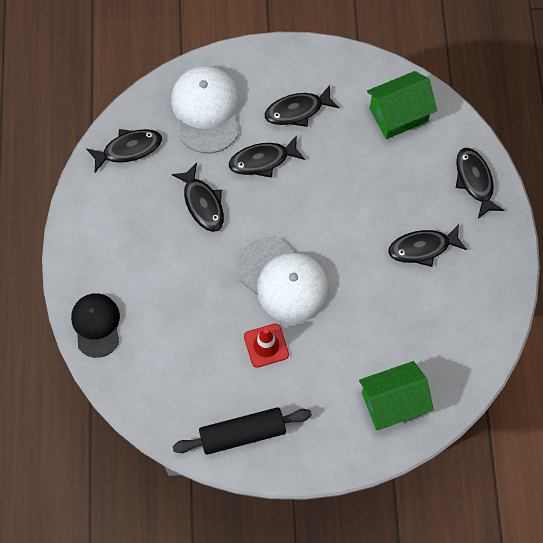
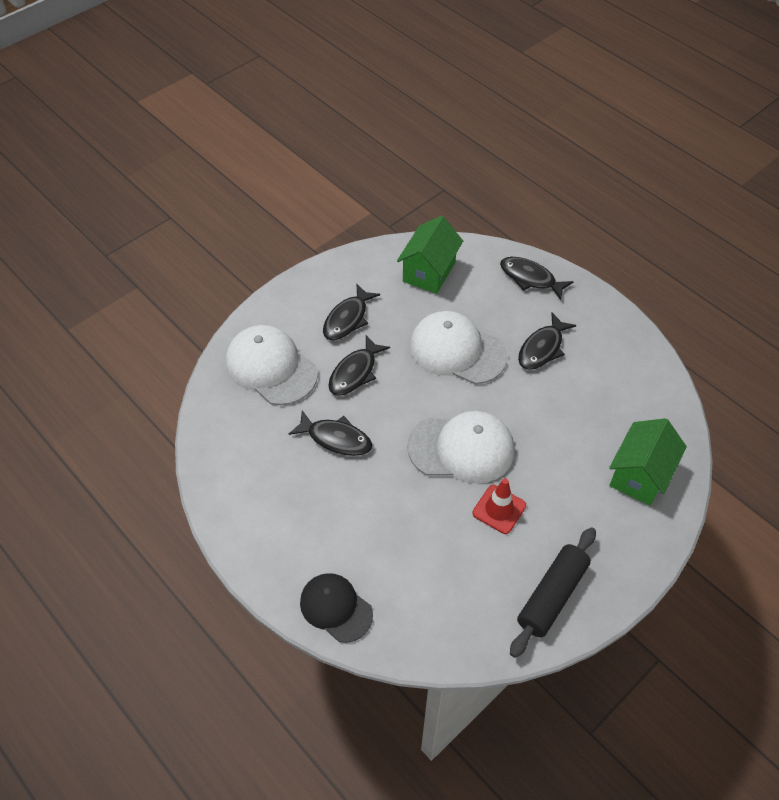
camera: 40 degrees left, 15 degrees down
black fish [86,129,162,172] -> none
none -> white cap [410,311,507,384]

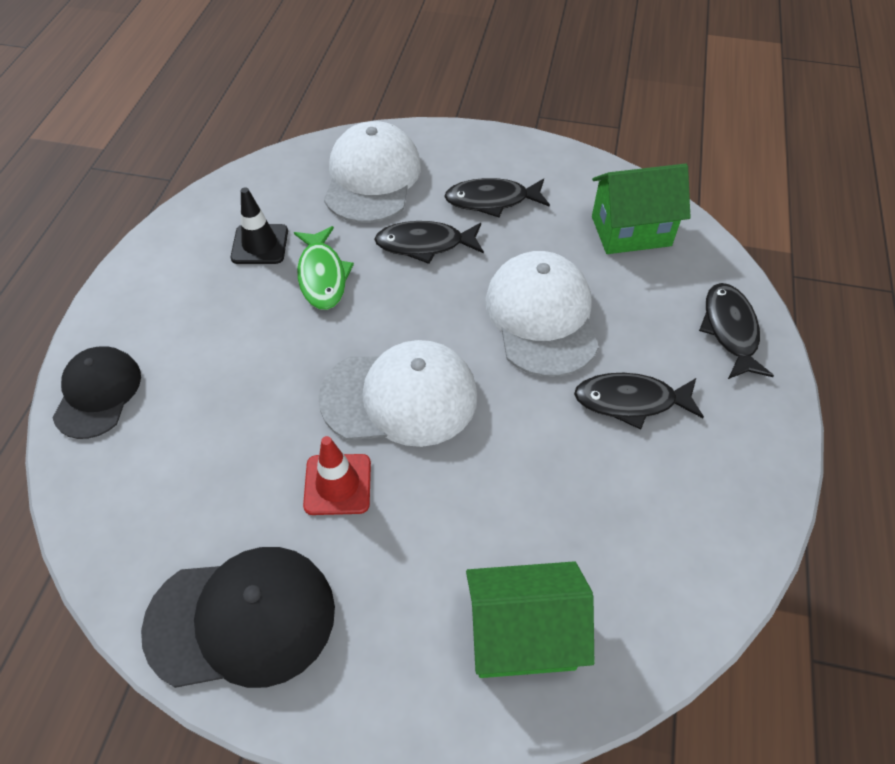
camera: 55 degrees right, 0 degrees up
black fish [289,410,372,456] -> green fish [294,226,354,310]
white cap [407,411,515,484] -> white cap turned 60 degrees counterclockwise [318,340,477,447]
black rolling pin [510,527,596,658] -> black cap [141,547,335,688]
none -> black traffic cone [231,187,288,264]

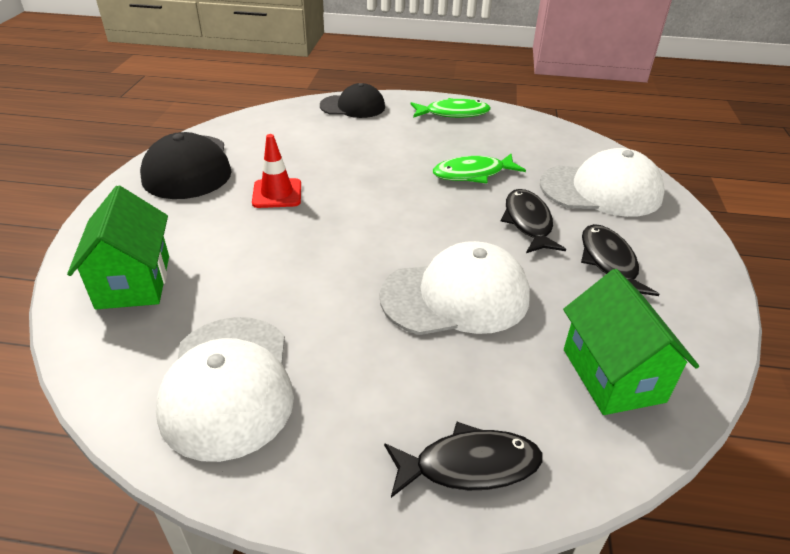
camera: 85 degrees right, 15 degrees down
black traffic cone [231,187,288,264] -> none
white cap [318,340,477,447] -> white cap moved to [156,317,294,462]
black fish [574,373,704,430] -> none
none -> green fish [411,98,491,118]

